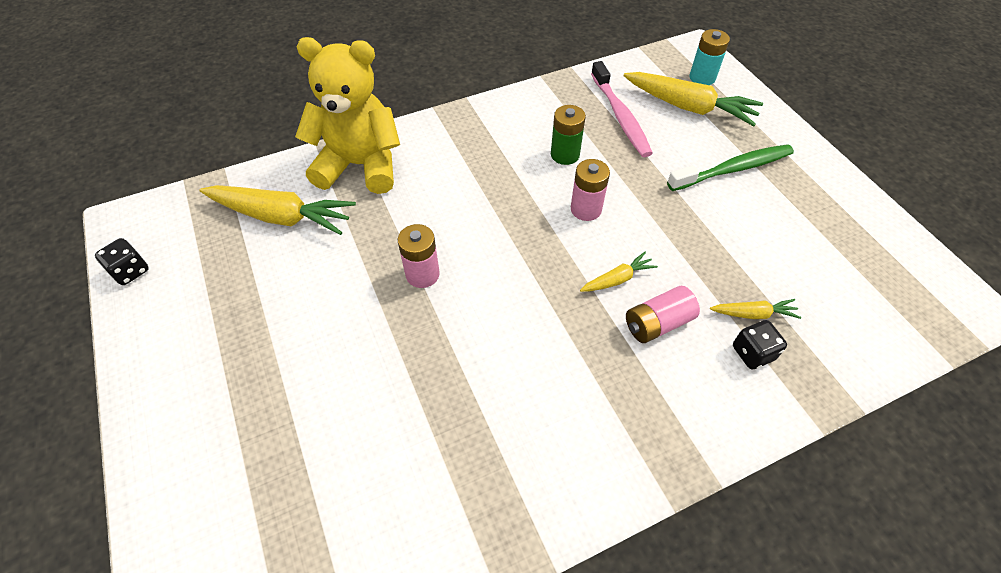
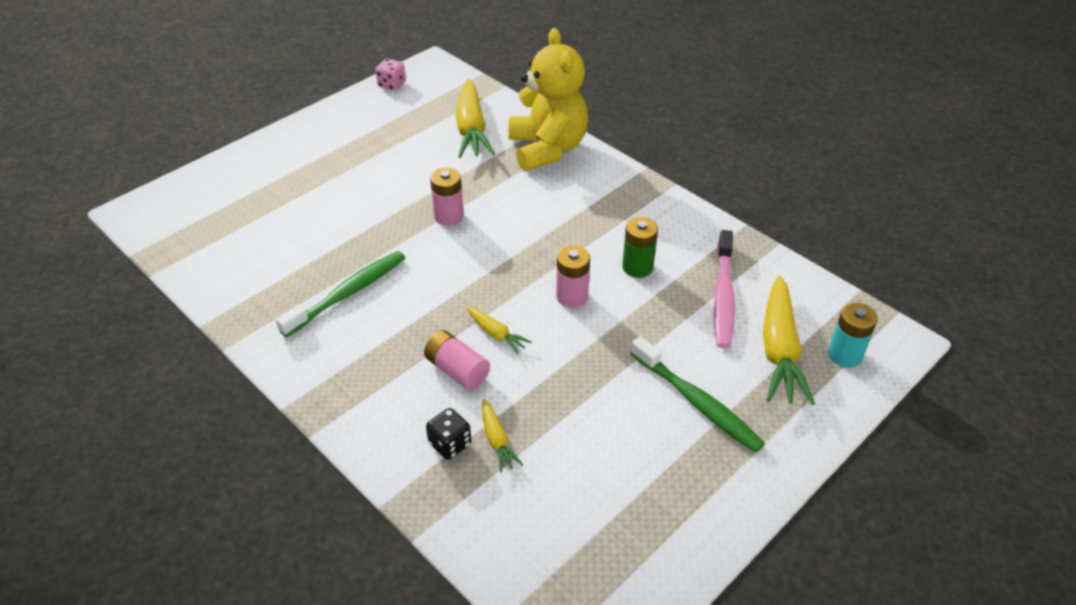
camera: 70 degrees right, 10 degrees down
black dice [95,238,149,285] -> pink dice [375,59,406,90]
pink toothbrush [591,61,653,157] -> pink toothbrush turned 45 degrees counterclockwise [714,230,735,348]
none -> green toothbrush [276,251,405,337]

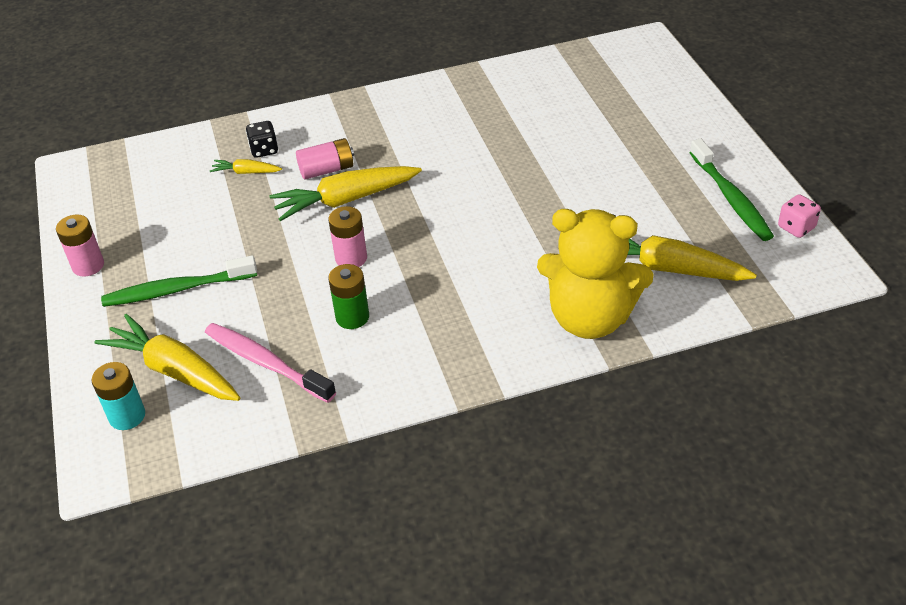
camera: 120 degrees right, 0 degrees up
green toothbrush [276,251,405,337] -> green toothbrush moved to [690,138,774,241]
pink battery [430,168,464,226] -> pink battery moved to [56,214,104,277]
yellow carrot [466,307,532,355] -> yellow carrot [269,166,422,221], size x2.04

